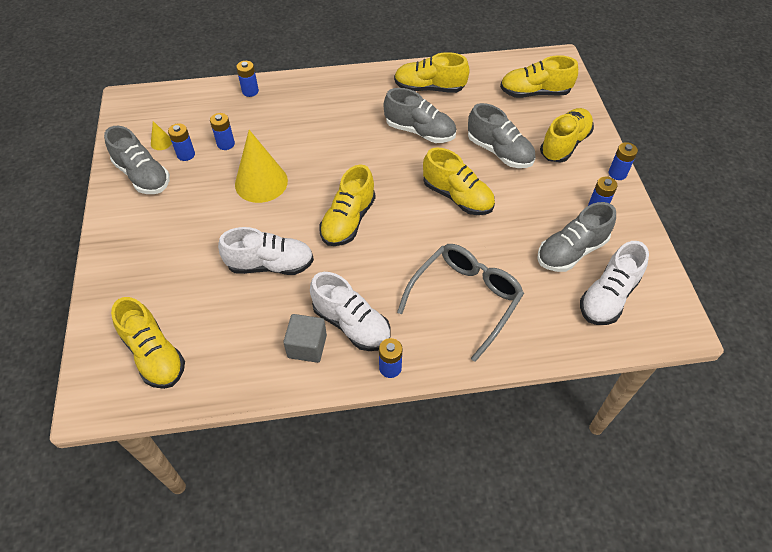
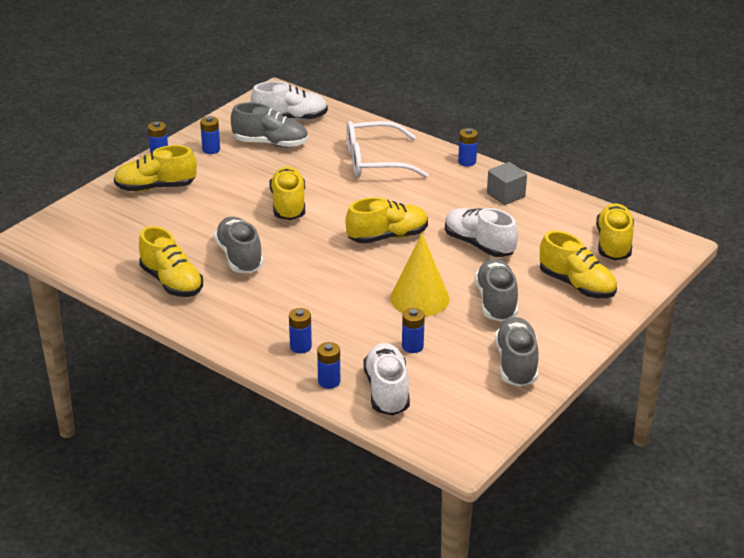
camera: 135 degrees left, 20 degrees down
yellow cone [151,121,172,150] -> none
blue battery [168,123,195,161] -> blue battery moved to [289,308,312,353]
white shoe [310,272,391,351] -> white shoe moved to [363,343,410,415]
grey glasses [397,244,524,362] -> white glasses [346,121,429,178]
grey shoe [468,103,535,168] -> grey shoe moved to [475,258,518,322]
yellow shoe [500,55,578,98] -> yellow shoe moved to [540,231,617,298]

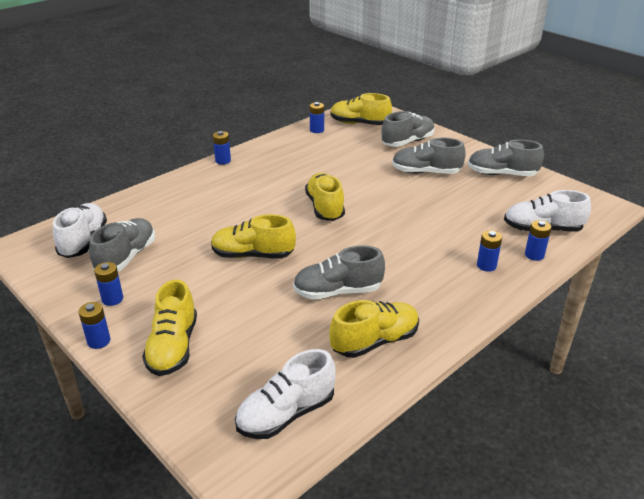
camera: 80 degrees left, 0 degrees up
white glasses [346,121,429,178] -> none
yellow cone [390,233,450,316] -> none
blue battery [402,308,425,353] -> blue battery moved to [310,102,324,133]
white shoe [445,208,518,257] -> white shoe moved to [235,349,336,439]
grey cube [487,162,527,205] -> none
yellow shoe [540,231,617,298] -> grey shoe [382,111,435,147]

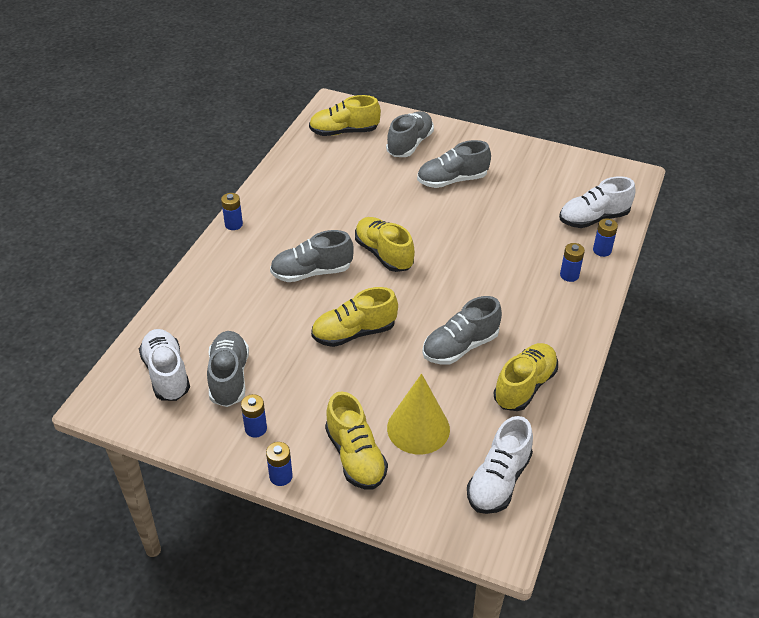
camera: 25 degrees left, 10 degrees up
blue battery [310,102,324,133] -> none
grey shoe [468,140,544,176] -> grey shoe moved to [270,230,354,282]
none -> yellow cone [387,374,450,454]

